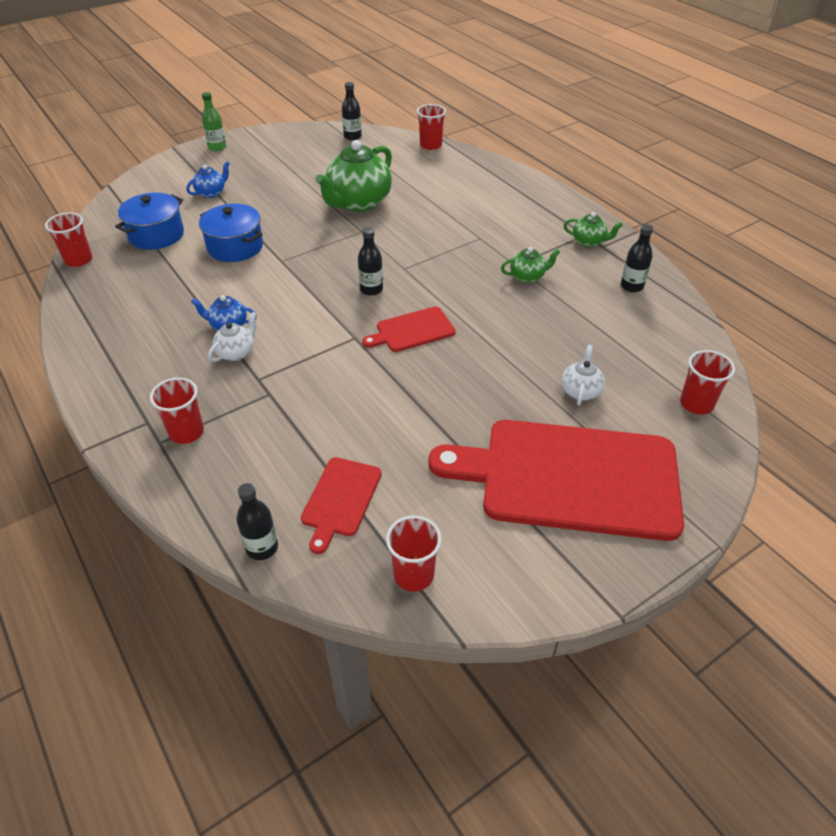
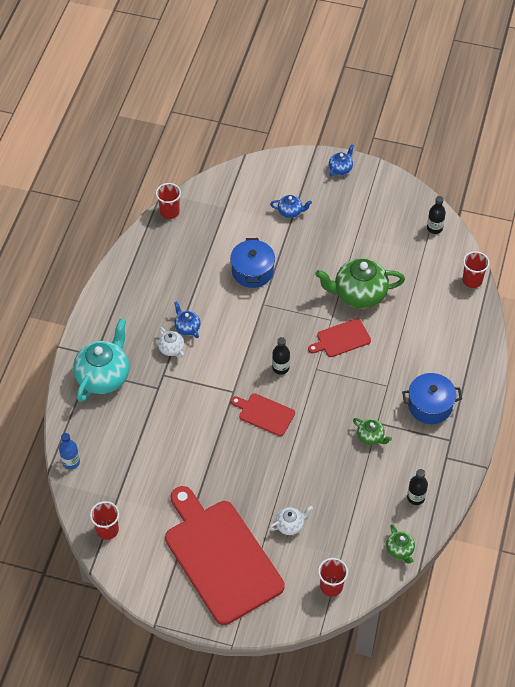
camera: 50 degrees right, 10 degrees up
blue pot [115,193,184,250] -> blue pot moved to [402,373,462,424]
red cup [150,377,204,444] -> turquoise teapot [73,318,129,402]
green bottle [202,92,226,151] -> blue teapot [329,144,354,177]
white teapot [208,312,257,362] -> white teapot turned 60 degrees clockwise [158,327,184,358]
black bottle [236,483,278,560] -> blue bottle [59,433,80,469]
red cutting board [301,457,382,554] -> red cutting board moved to [308,318,371,357]
green teapot [564,212,623,247] -> green teapot moved to [386,524,415,564]

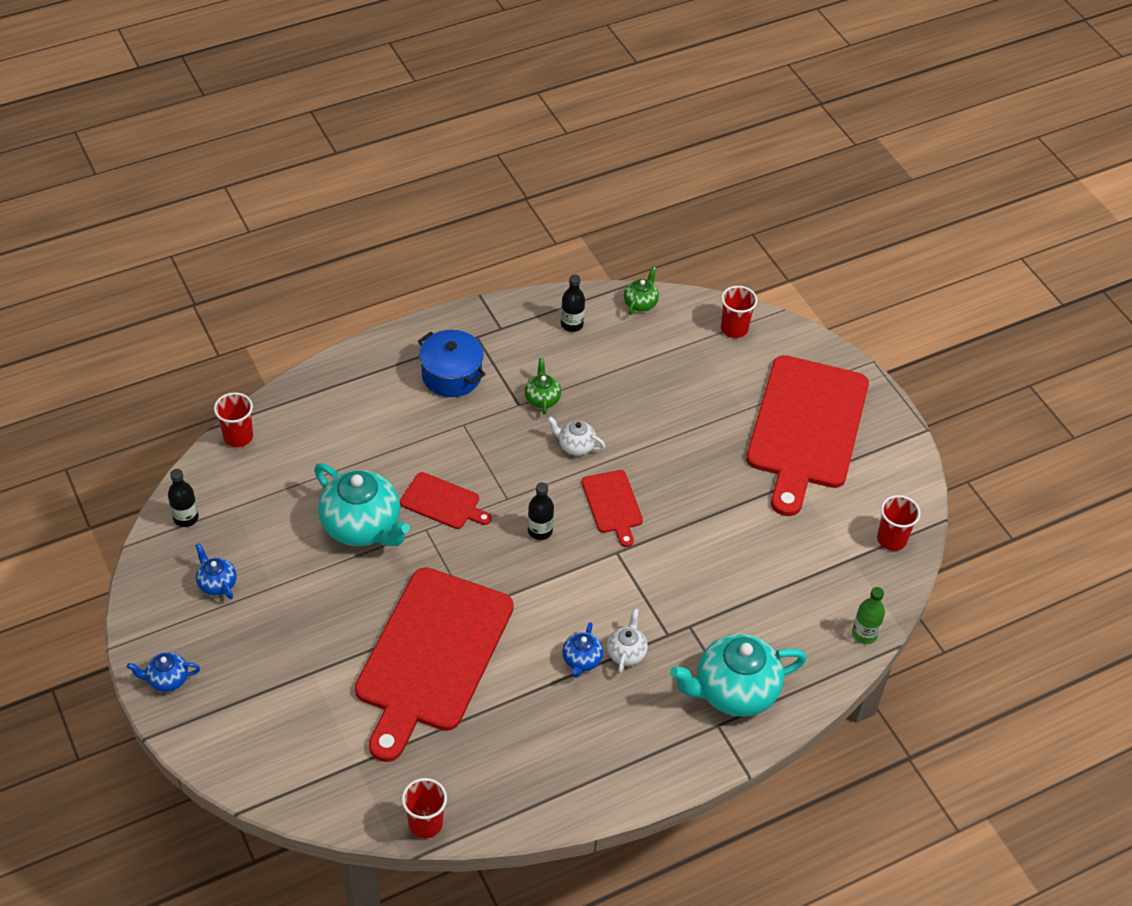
camera: 135 degrees left, 5 degrees down
blue bottle [59,433,80,469] -> green bottle [852,587,885,644]
blue pot [230,238,275,288] -> red cutting board [355,567,514,762]
white teapot [269,506,313,535] -> white teapot moved to [547,416,606,456]
blue teapot [270,195,312,218] -> blue teapot moved to [195,543,237,599]
green teapot [315,258,405,309] -> turquoise teapot [314,463,410,546]

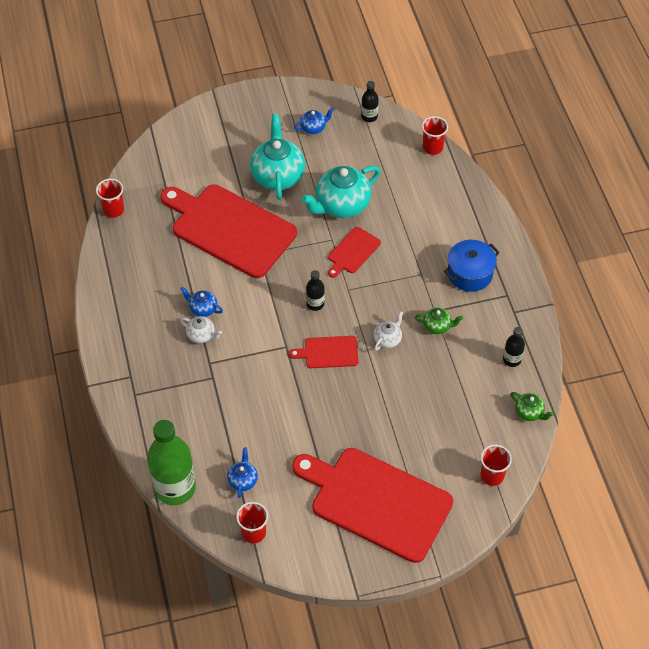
camera: 105 degrees right, 5 degrees up
blue teapot [127,652,200,692] -> blue teapot moved to [227,448,258,498]
turquoise teapot [670,634,807,717] -> turquoise teapot moved to [250,114,305,200]
green bottle [852,587,885,644] -> green bottle [147,420,196,505], size x2.13

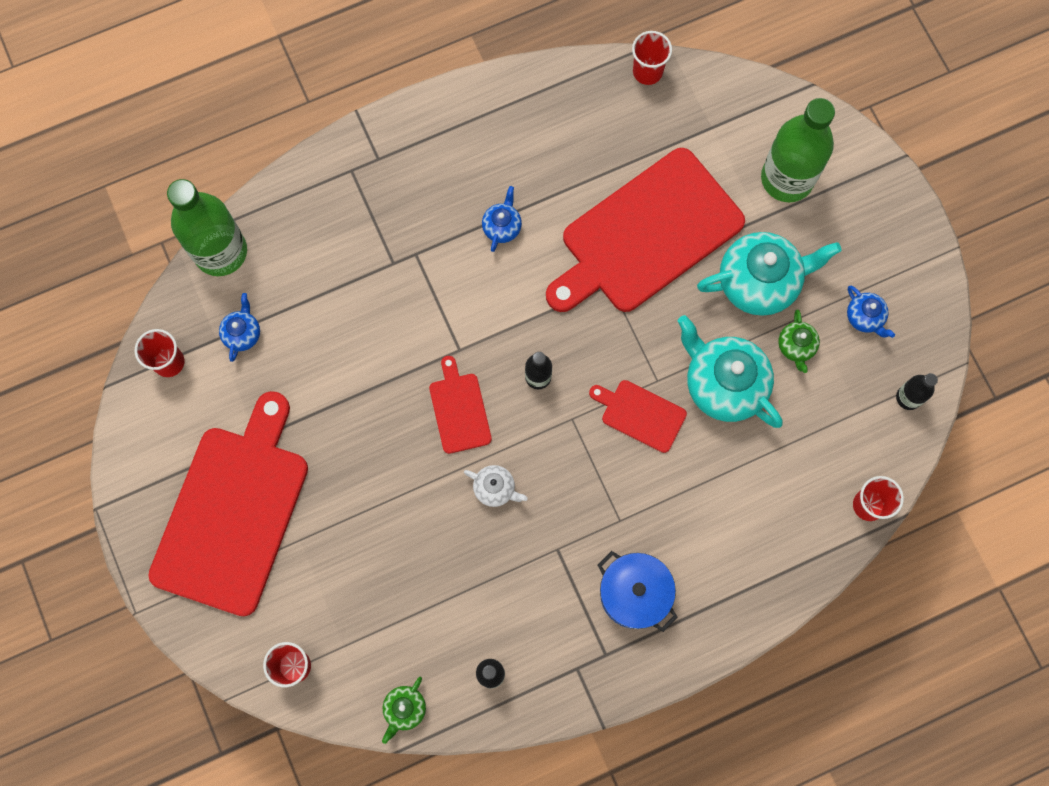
camera: 80 degrees right, 20 degrees up
red cutting board [160,184,297,278] -> red cutting board turned 150 degrees counterclockwise [546,148,745,312]
white teapot [180,316,222,343] -> none
blue teapot [227,448,258,498] -> blue teapot turned 75 degrees counterclockwise [219,293,260,362]
green teapot [415,308,463,334] -> green teapot moved to [778,310,820,373]
none -> green bottle [761,98,835,202]

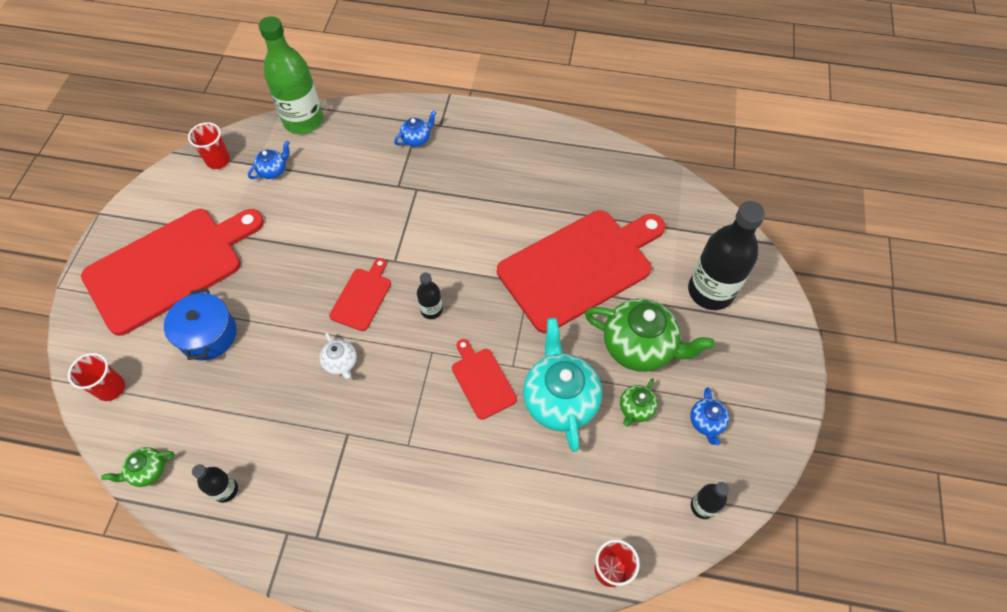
camera: 35 degrees right, 15 degrees down
blue teapot [482,186,522,252] -> blue teapot moved to [394,111,436,147]
red cutting board [546,148,745,312] -> red cutting board turned 150 degrees clockwise [497,210,665,333]
blue pot [598,551,678,632] -> blue pot moved to [164,288,237,360]
red cup [632,31,672,85] -> none
turquoise teapot [697,232,841,316] -> green teapot [585,298,715,372]
green bottle [761,98,835,202] -> black bottle [688,201,766,310]

